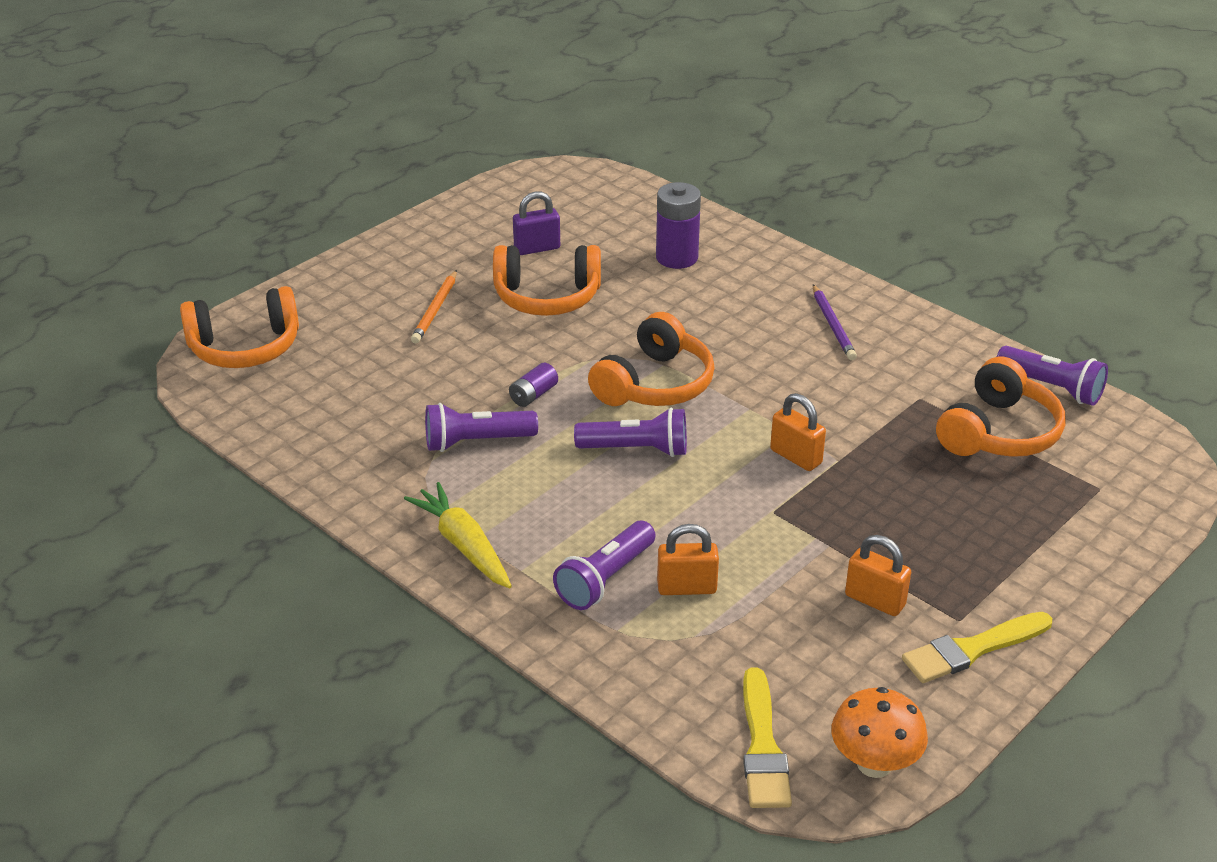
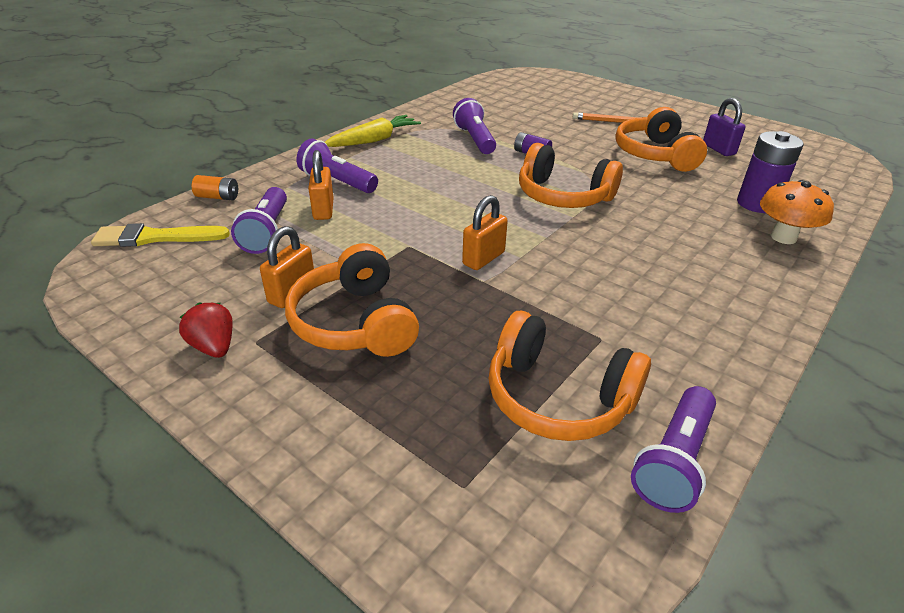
camera: 85 degrees right, 0 degrees up
orange headphones [180,286,299,368] -> orange headphones moved to [285,243,419,357]
purple flashlight [574,408,687,457] -> purple flashlight moved to [231,187,287,254]
purple pencil [813,284,857,360] -> none
orange mushroom [831,687,928,778] -> orange mushroom moved to [760,180,834,244]
yellow brush [902,612,1052,683] -> red strawberry [179,302,233,358]
none -> orange battery [192,175,238,200]

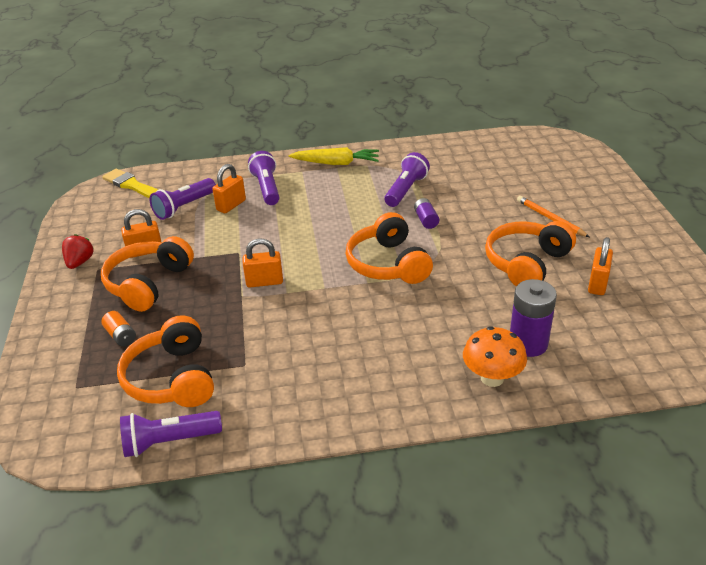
camera: 45 degrees right, 0 degrees up
orange battery [192,175,238,200] -> orange battery moved to [101,311,136,347]
purple padlock [703,98,746,156] -> orange padlock [588,237,613,295]

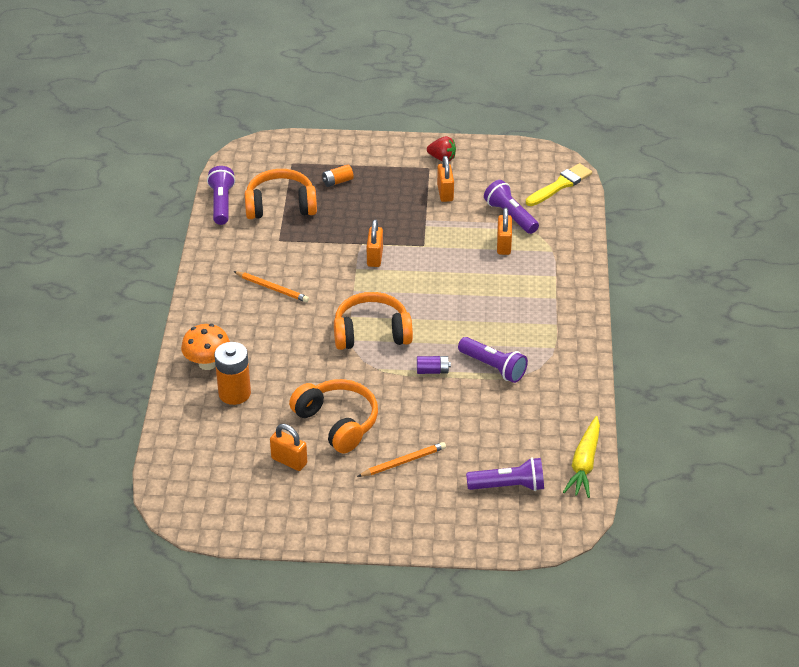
camera: 100 degrees right, 5 degrees up
orange headphones [101,236,194,312] -> none
orange padlock [213,164,246,213] -> orange padlock turned 45 degrees clockwise [497,208,512,255]
purple flashlight [248,151,279,205] -> purple flashlight moved to [466,457,544,491]
yellow carrot [288,147,379,165] -> yellow carrot moved to [563,416,600,498]
purple battery [510,279,557,357] -> orange battery [214,342,251,405]
none -> orange pencil [233,271,309,302]

